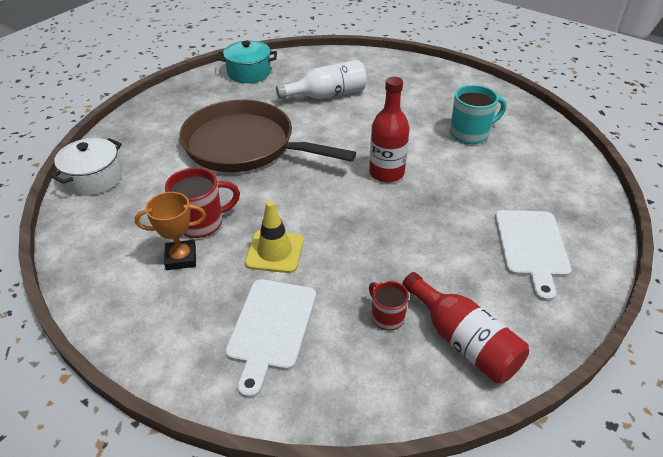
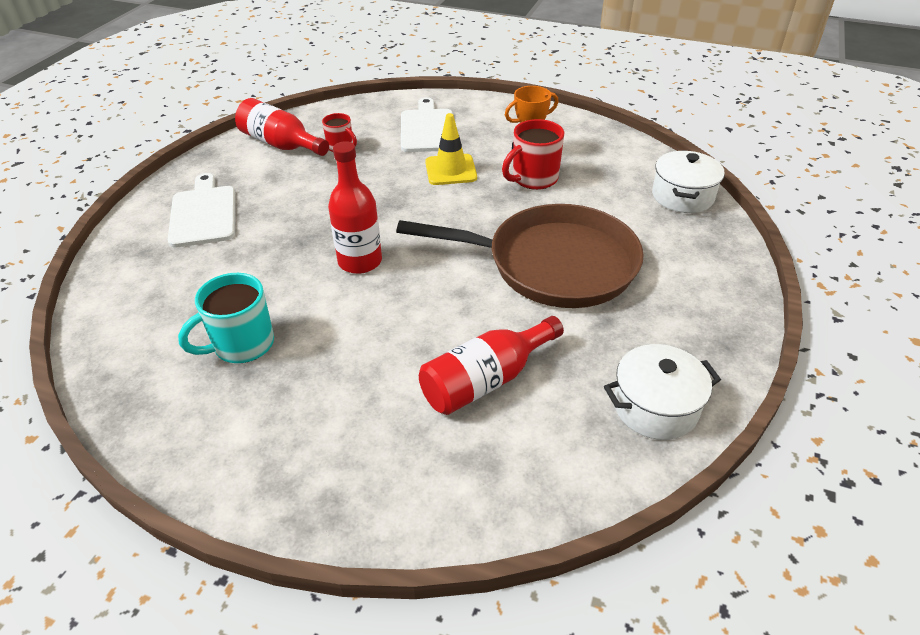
camera: 165 degrees right, 0 degrees up
turquoise pot [217,41,277,83] -> white pot [604,344,721,440]
white bottle [276,60,367,99] -> red bottle [419,316,564,415]

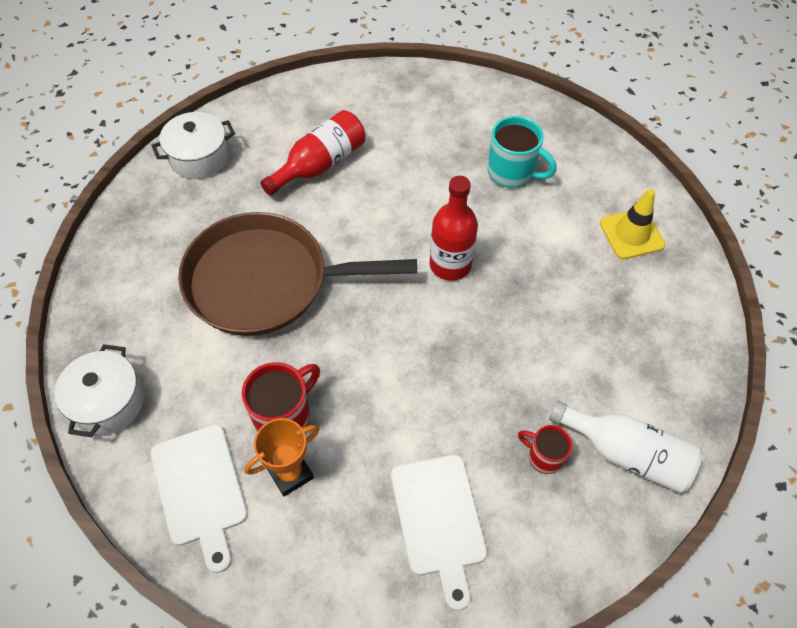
camera: 170 degrees right, 15 degrees up
white cutting board [168,173,235,248] -> white cutting board moved to [151,425,248,573]
turquoise mug [178,273,274,363] -> turquoise mug turned 75 degrees clockwise [488,116,557,188]
red bottle [235,98,329,156] -> white bottle [549,401,703,493]
yellow traffic cone [425,113,477,185] -> yellow traffic cone moved to [600,189,665,259]

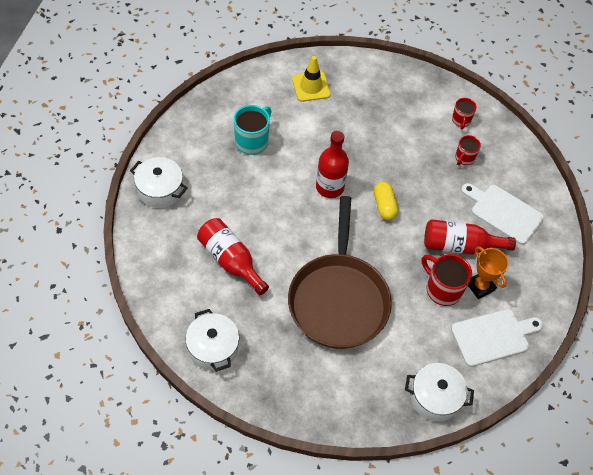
camera: 90 degrees left, 0 degrees up
white cutting board [391,455,487,611] -> white cutting board turned 135 degrees counterclockwise [461,183,544,245]
white bottle [549,401,703,493] -> red mug [452,98,477,129]
none -> white pot [130,157,188,208]
none -> yellow capsule [374,182,399,220]
none -> red bottle [424,219,516,254]

